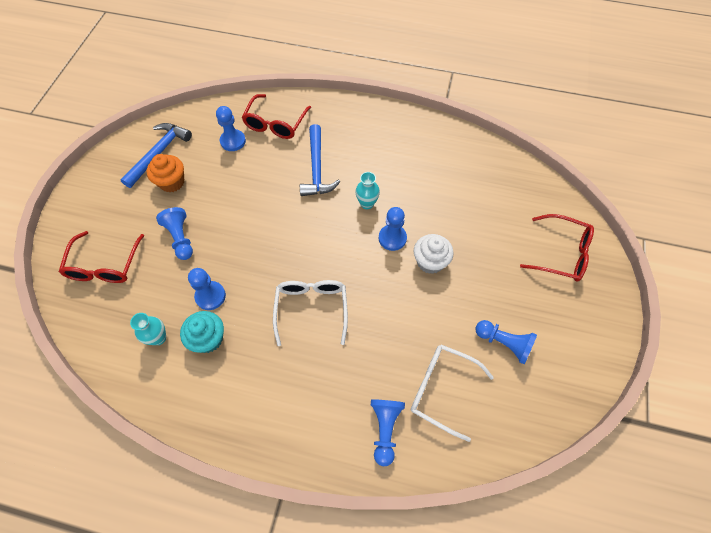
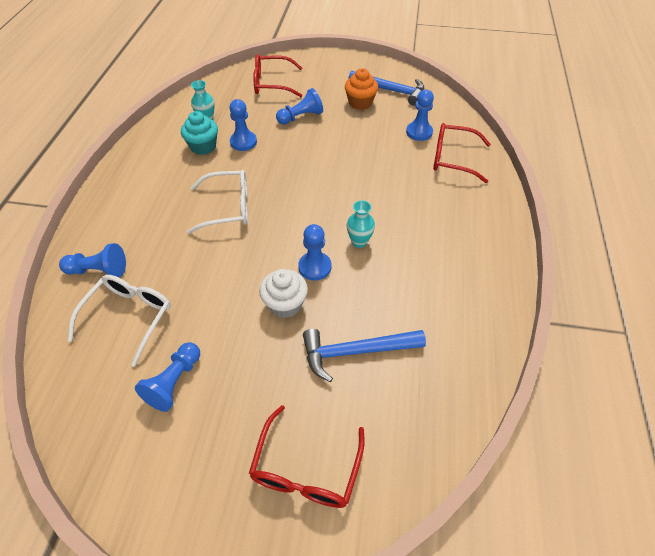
camera: 85 degrees right, 10 degrees down
blue hammer [300,124,340,196] -> blue hammer moved to [303,329,426,382]

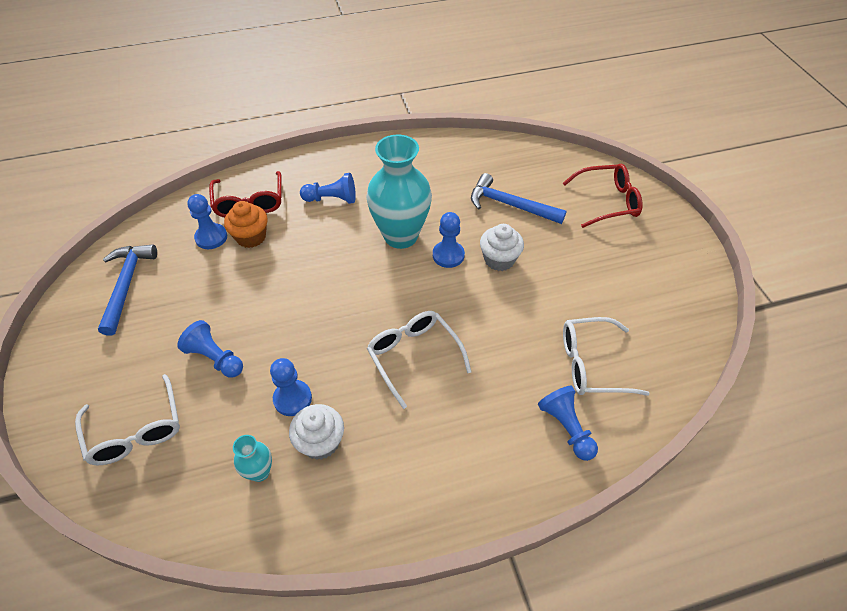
camera: 115 degrees left, 0 degrees up
blue pawn [135,342,200,412] -> blue pawn moved to [300,173,356,204]
turquoise cupcake [181,111,218,155] -> white cupcake [289,404,344,460]
red glasses [253,54,302,97] -> white glasses [75,374,180,465]
blue hammer [303,329,426,382] -> blue hammer turned 150 degrees clockwise [471,173,566,224]
orange cupcake [345,68,378,110] -> orange cupcake moved to [224,201,267,248]
turquoise vase [347,200,375,248] -> turquoise vase [366,135,432,249], size x2.25

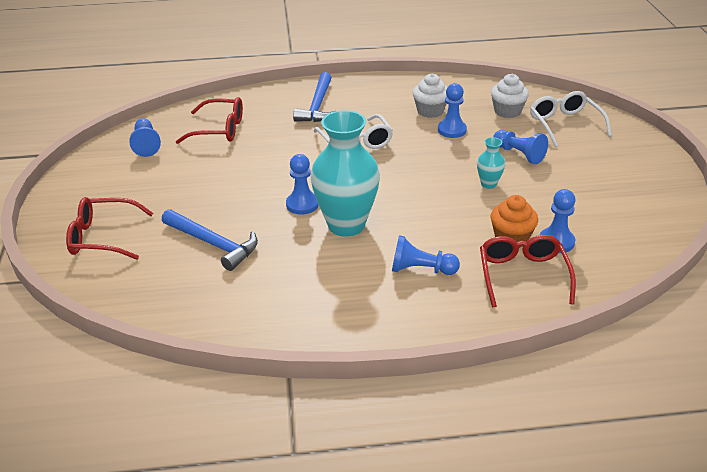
camera: 170 degrees left, 15 degrees down
blue hammer [98,244,157,336] -> blue hammer moved to [293,72,335,122]
turquoise vase [233,435,272,482] -> turquoise vase moved to [477,137,505,189]
white cupcake [480,224,524,271] -> white cupcake moved to [491,74,529,118]
blue pawn [538,385,598,461] -> blue pawn moved to [129,118,161,157]
white glasses [563,317,650,396] -> red glasses [176,97,243,144]

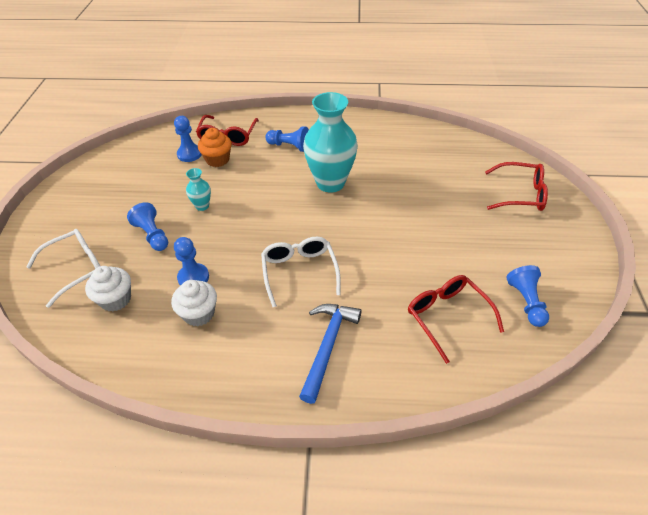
camera: 170 degrees left, 10 degrees up
blue hammer [162,209,258,271] -> none
red glasses [176,97,243,144] -> red glasses turned 45 degrees clockwise [408,275,504,364]
blue pawn [286,154,319,215] -> none
white glasses [530,91,612,147] -> white glasses turned 120 degrees counterclockwise [26,229,100,308]

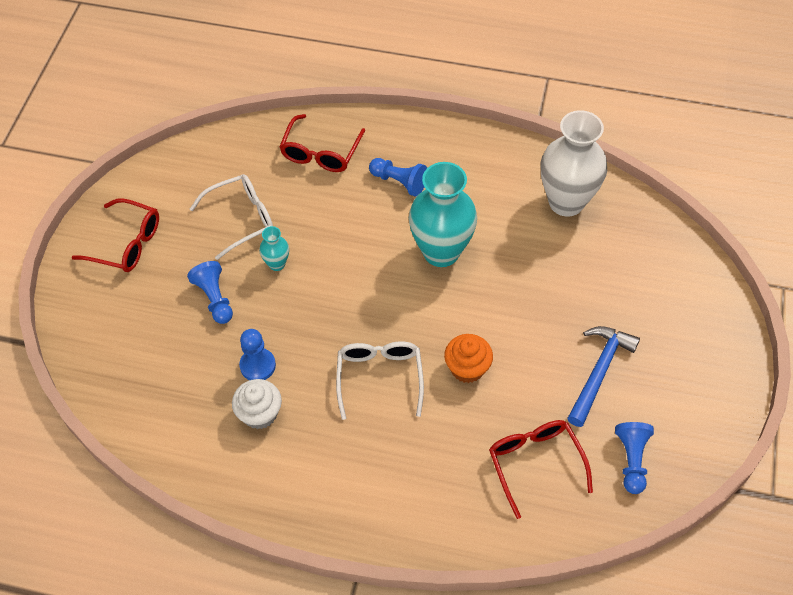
camera: 10 degrees right, 10 degrees up
white glasses [26,229,100,308] -> white glasses moved to [190,174,273,260]
white cupcake [85,266,131,312] -> none
blue pawn [174,116,201,162] -> none
orange cupcake [198,128,232,167] -> orange cupcake moved to [444,334,493,383]
blue hammer [299,304,361,404] -> blue hammer moved to [567,326,640,427]
red glasses [485,162,548,211] -> red glasses moved to [72,198,159,272]
none -> white vase [540,110,607,217]

